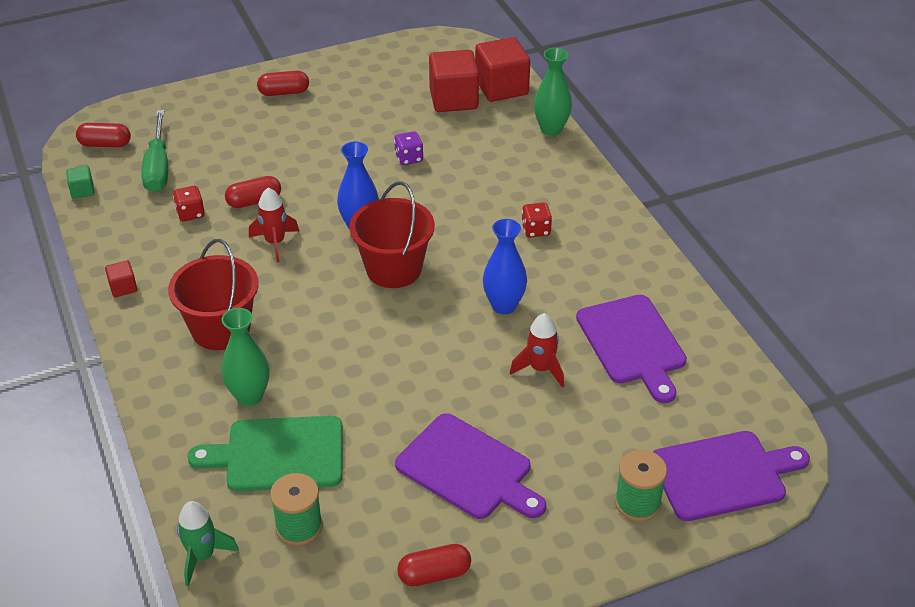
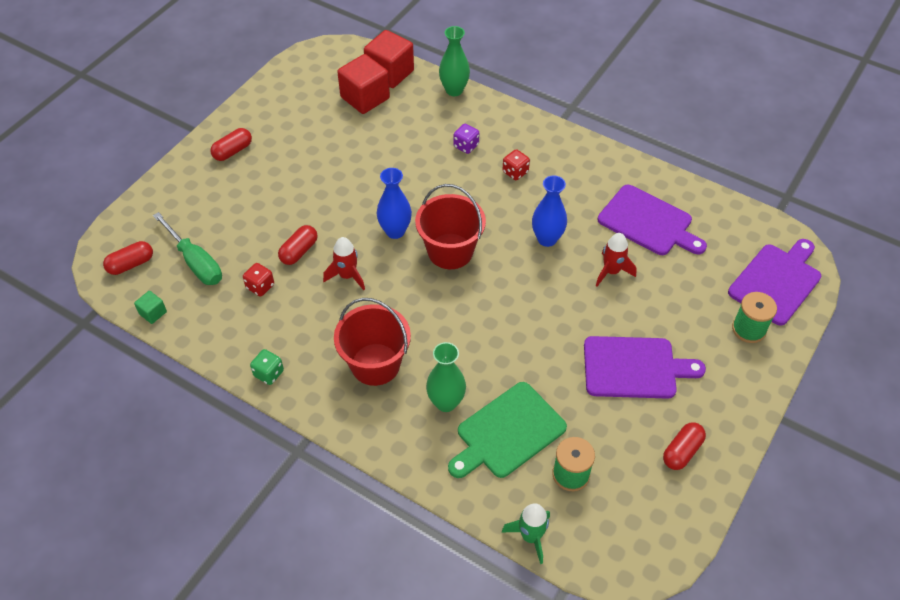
camera: 35 degrees left, 10 degrees up
red cube [105,260,137,297] -> green dice [250,349,284,385]
purple dice [394,131,423,165] -> purple dice moved to [453,124,479,154]

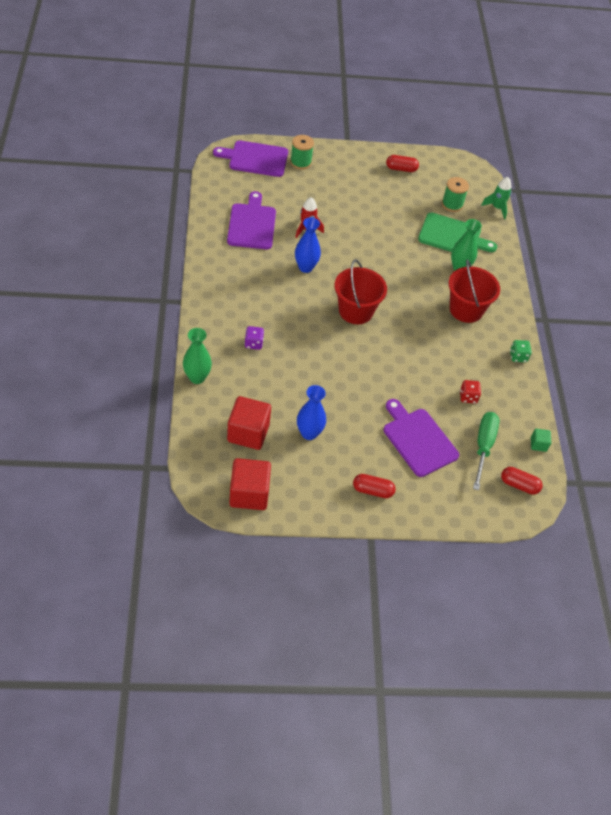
camera: 130 degrees left, 0 degrees up
red capsule [278,225,318,265] -> none
red rocket [323,237,365,290] -> none
red cube [364,30,414,88] -> red cube moved to [229,458,271,510]
blue vase [377,168,412,239] -> blue vase moved to [297,385,326,440]
red dice [502,149,530,180] -> none
purple cutting board [584,336,706,399] -> purple cutting board moved to [383,399,459,477]

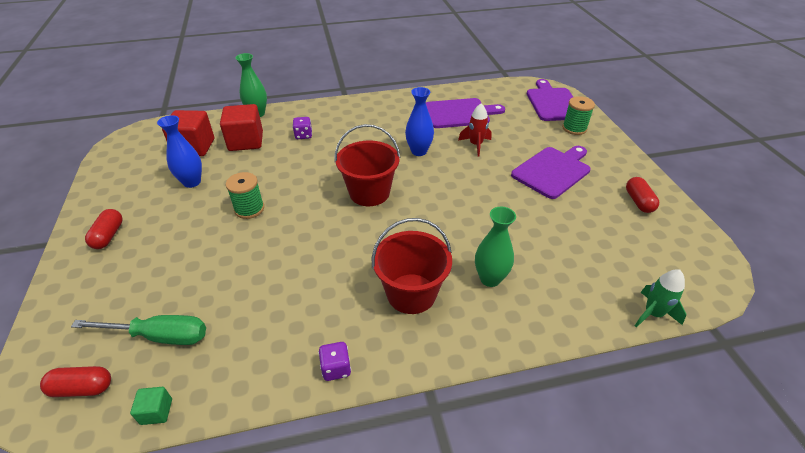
camera: 85 degrees right, 10 degrees down
red cube [229,458,271,510] -> red cube moved to [220,104,263,151]
purple cutting board [383,399,459,477] -> purple cutting board moved to [511,146,591,199]
green cutting board [418,212,497,252] -> none
green spool [442,177,469,212] -> green spool moved to [226,172,264,219]
red dice [460,380,481,404] -> none
red capsule [501,467,543,495] -> red capsule turned 75 degrees clockwise [40,366,111,397]
green dice [510,340,532,362] -> purple dice [318,342,351,381]

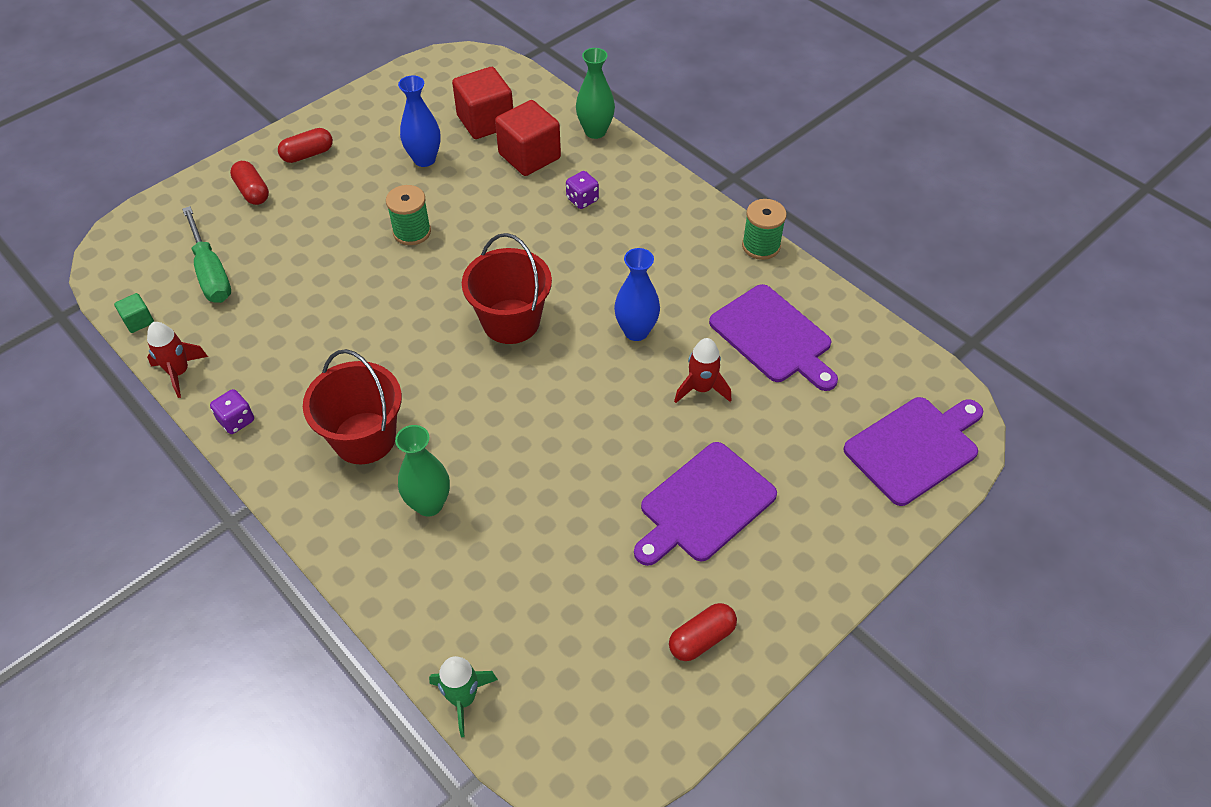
camera: 60 degrees right, 10 degrees up
red capsule [40,366,111,397] -> red capsule moved to [230,161,269,205]
purple cutting board [511,146,591,199] -> purple cutting board turned 120 degrees clockwise [634,442,777,566]
green spool [562,96,595,135] -> green spool moved to [742,199,787,260]
none -> red rocket [147,322,208,398]

